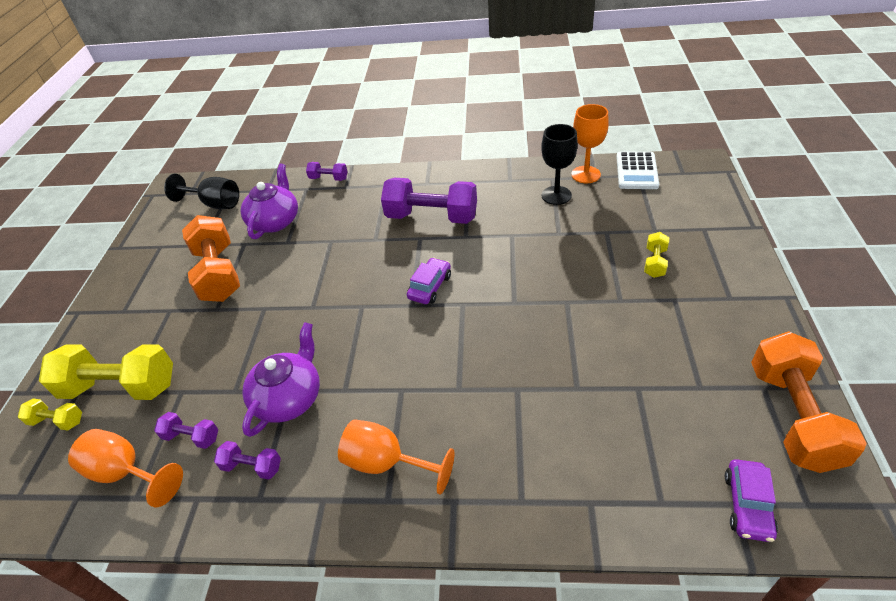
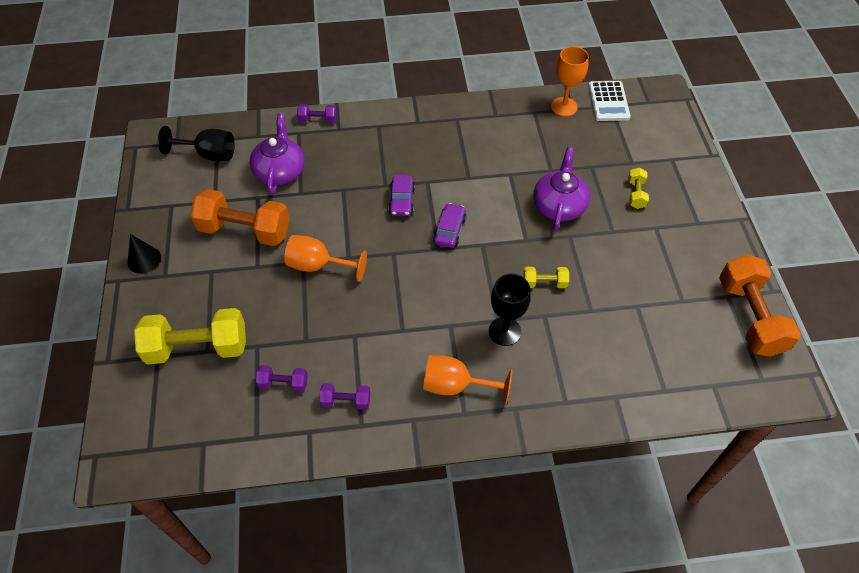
camera: 15 degrees left, 10 degrees up
yellow dumbbell [18,399,82,431] -> yellow dumbbell moved to [523,267,569,288]
orange goblet [68,429,183,507] -> orange goblet moved to [284,235,367,282]
orange dumbbell [182,215,240,302] -> orange dumbbell turned 45 degrees counterclockwise [190,189,290,246]
purple teapot [242,322,320,437] -> purple teapot moved to [533,147,590,231]
purple dumbbell [381,178,477,224] -> none
black goblet [541,124,578,205] -> black goblet moved to [489,274,531,346]
purple car [725,459,778,542] -> purple car moved to [388,175,415,216]
none -> black cone [128,234,161,274]

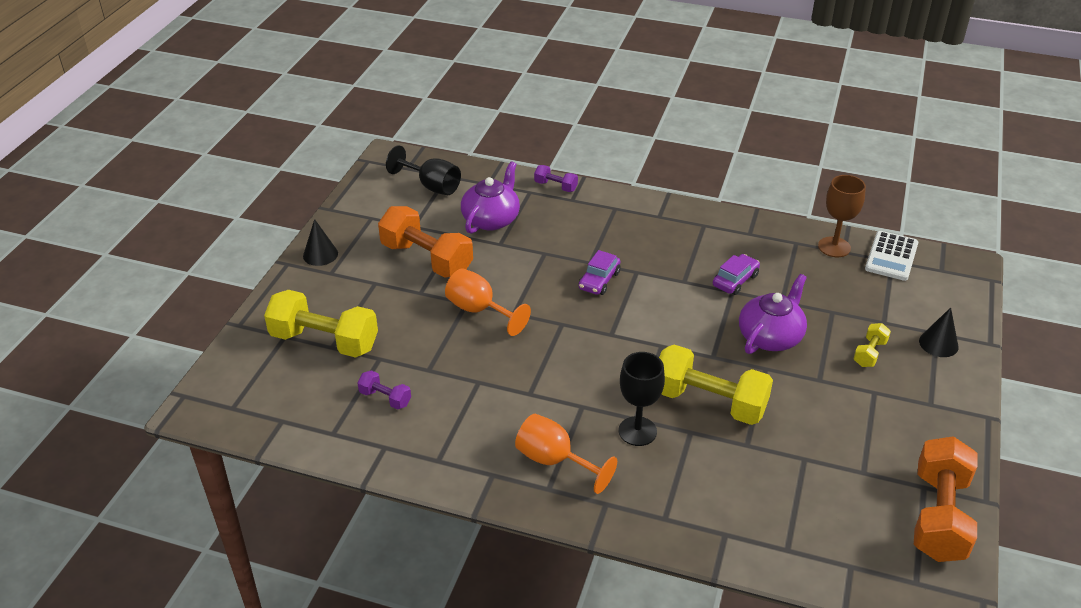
camera: 25 degrees right, 15 degrees down
purple dumbbell [319,383,370,410] -> none
purple car [433,203,466,248] -> purple car moved to [713,254,760,295]
yellow dumbbell [523,267,569,288] -> yellow dumbbell [659,345,773,425], size x2.12
orange goblet [551,46,589,116] -> brown goblet [818,175,866,257]
none -> black cone [919,307,958,357]

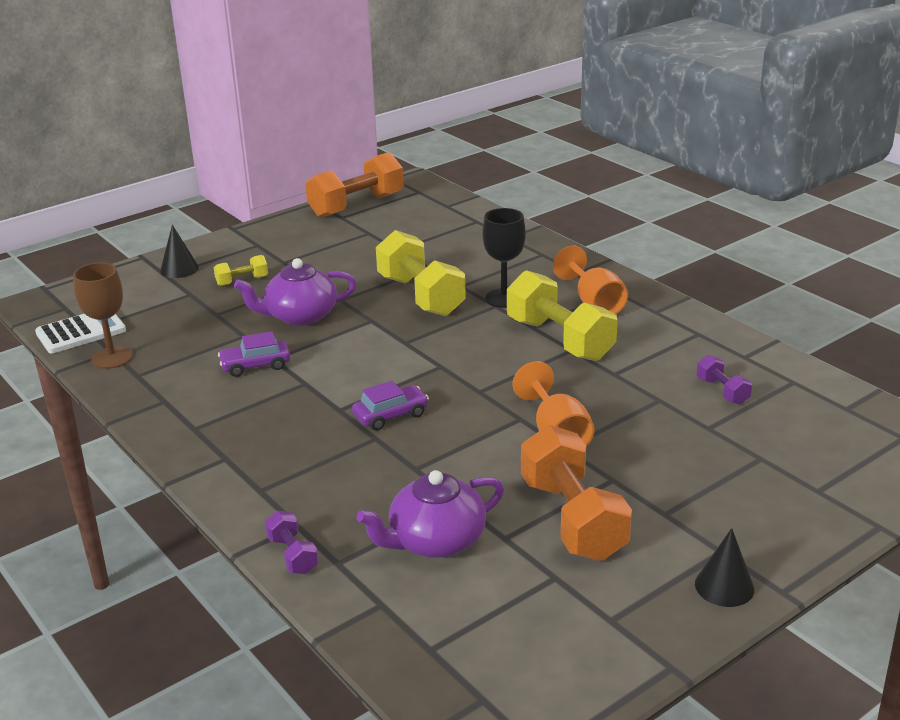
camera: 145 degrees left, 10 degrees down
yellow dumbbell [264,290,378,358] -> yellow dumbbell moved to [507,270,618,361]
black goblet [386,145,461,195] -> none

